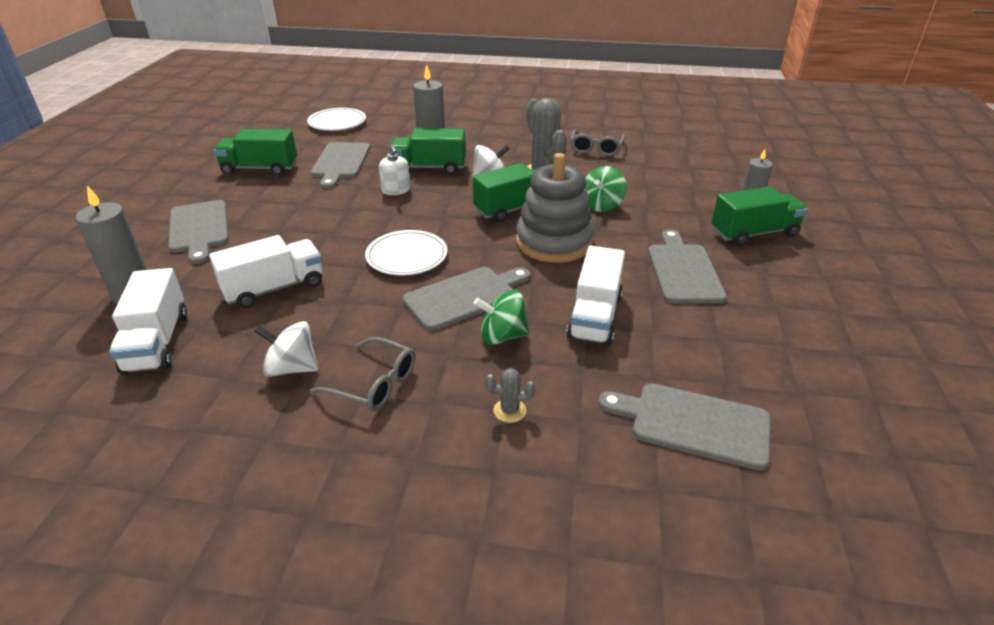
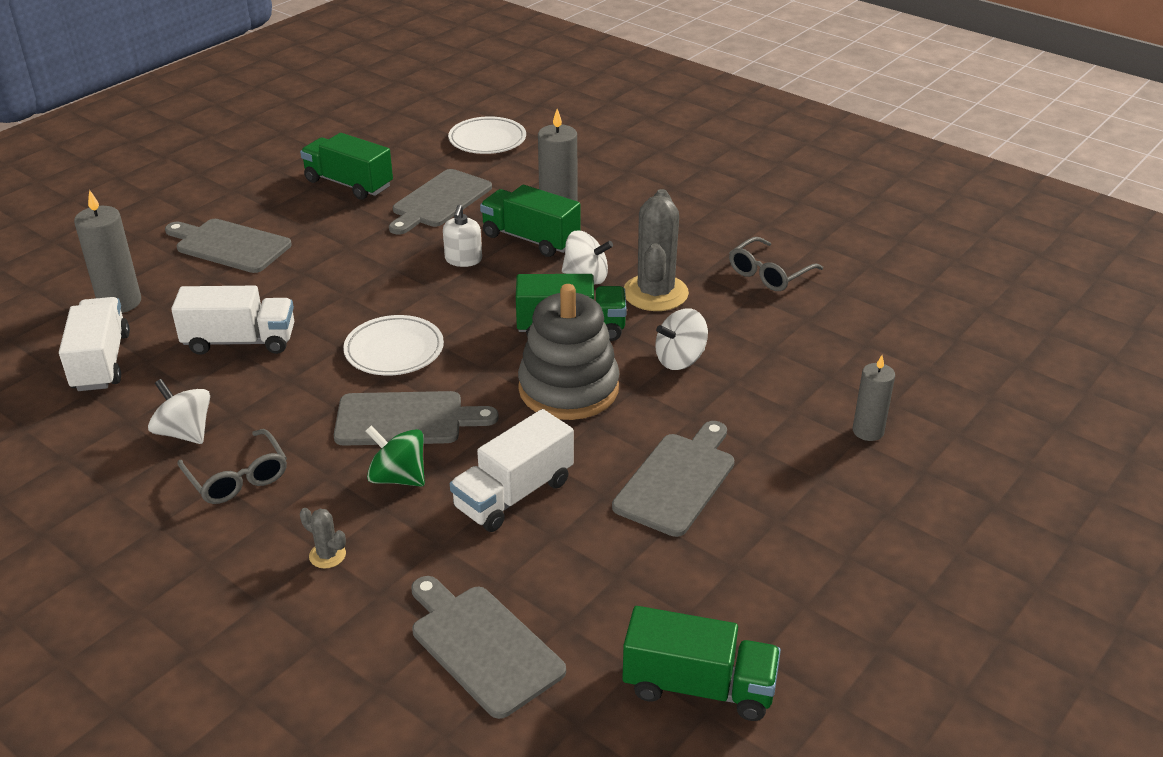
camera: 30 degrees right, 0 degrees up
white truck [109,268,187,374] -> white truck turned 150 degrees clockwise [59,297,130,391]
grey cutting board [168,200,229,264] -> grey cutting board turned 105 degrees clockwise [165,219,292,273]
green spinning top [585,166,627,212] -> white spinning top [655,308,708,370]
green truck [711,186,808,246] -> green truck moved to [622,606,781,721]

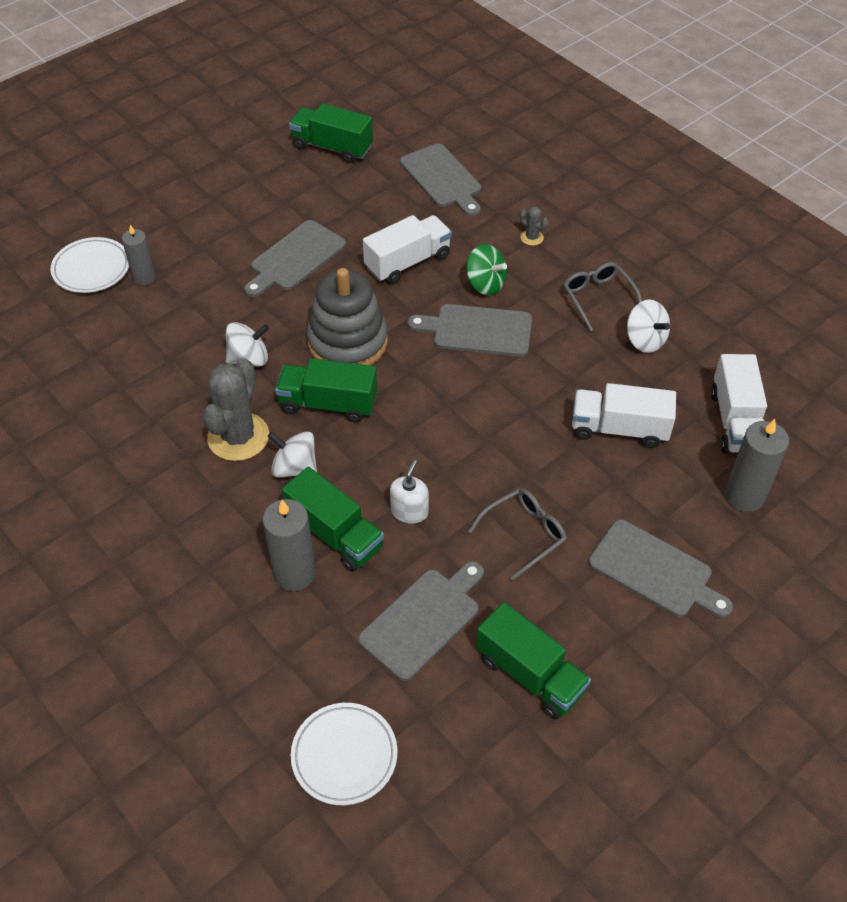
camera: 170 degrees left, 15 degrees up
white plate [343,315,444,375] -> white plate moved to [51,237,129,293]
grey glasses [729,237,823,291] -> grey glasses moved to [468,488,567,581]

